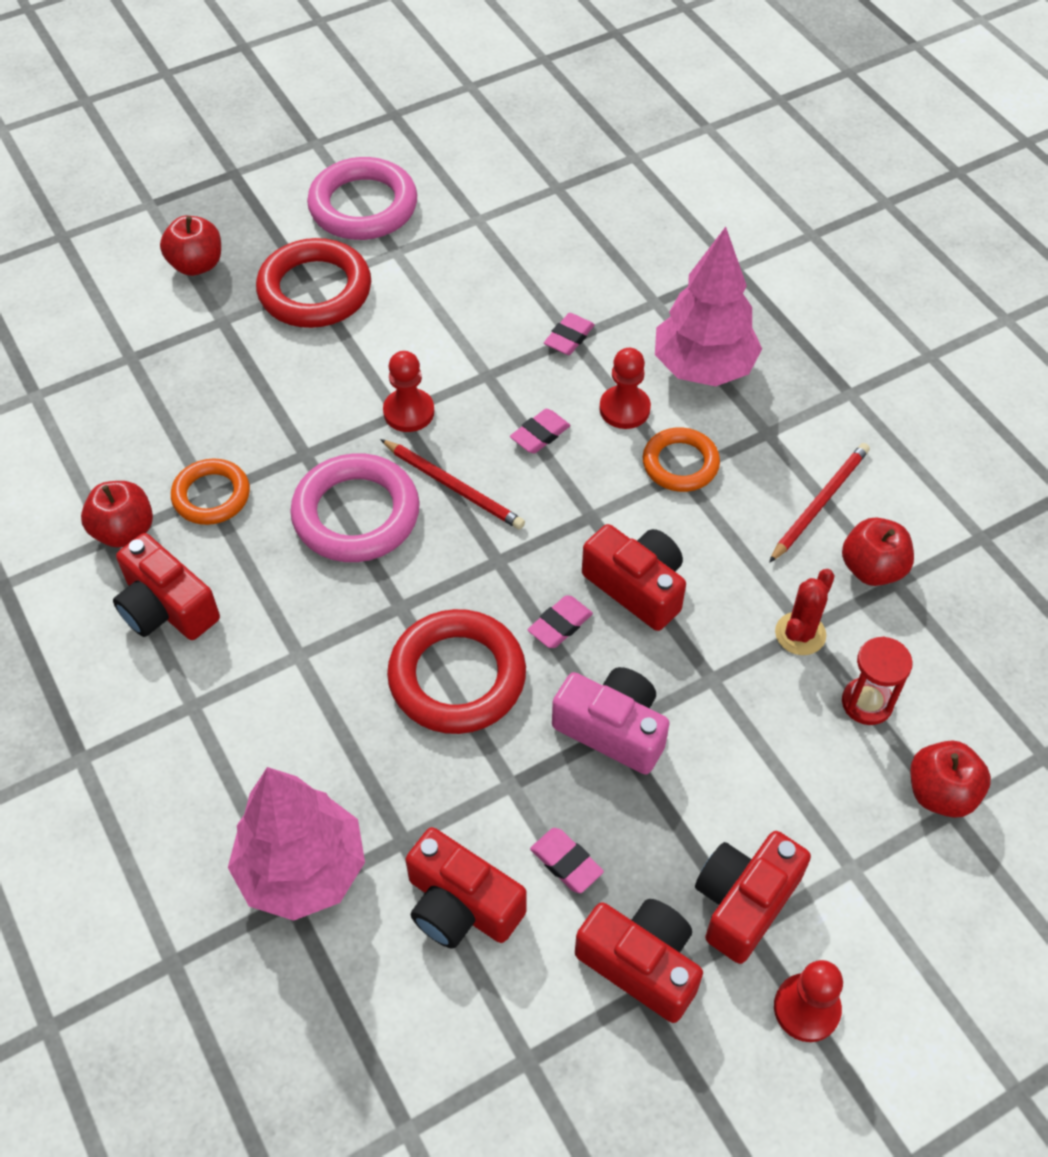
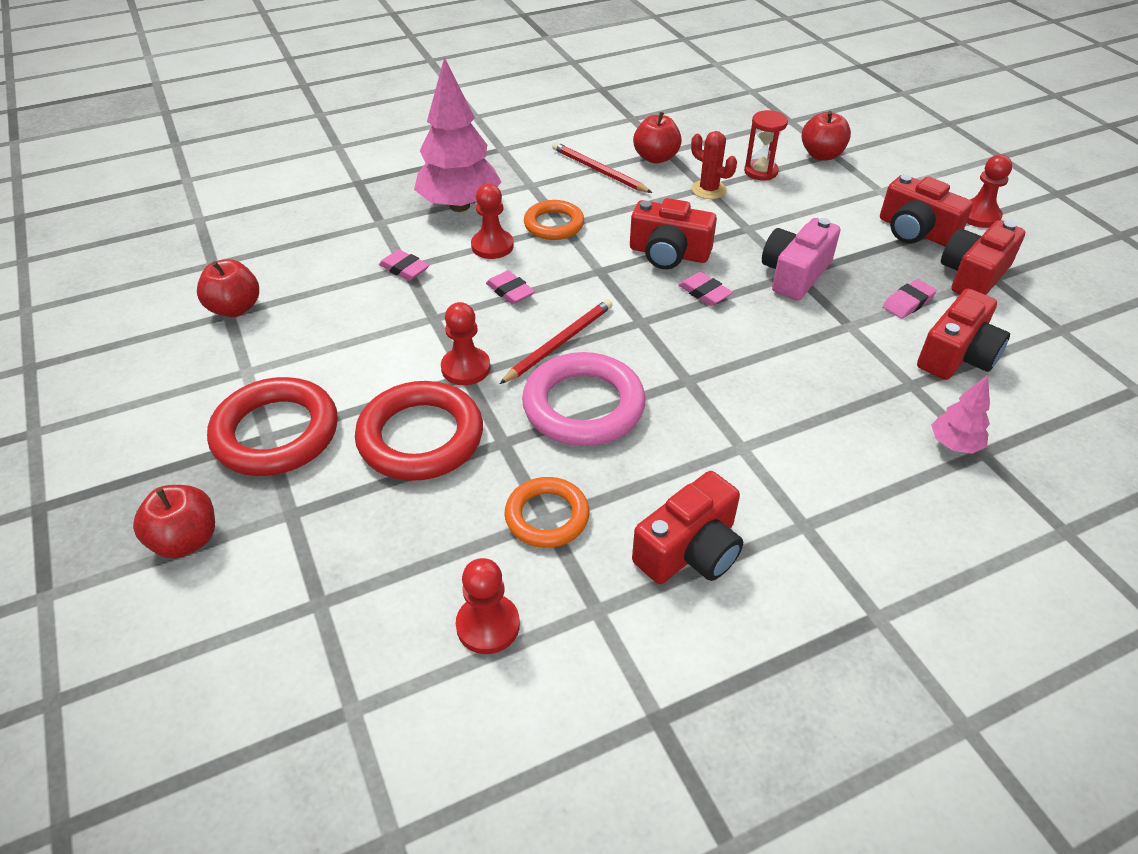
camera: 85 degrees left, 10 degrees down
red apple [81,481,153,548] -> red apple moved to [197,259,259,317]
pink tree [228,767,365,921] -> pink tree [931,375,990,454], size x0.48
pink ring [307,157,417,240] -> none
red ring [387,609,526,734] -> red ring moved to [355,381,483,481]
red camera [582,524,686,631] -> red camera turned 120 degrees counterclockwise [630,198,717,269]
none -> red pawn [456,558,520,654]

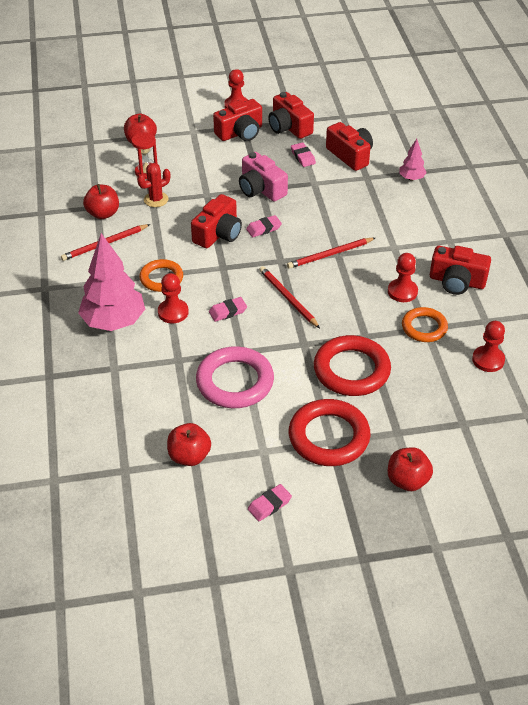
camera: 75 degrees left, 0 degrees up
pink eraser [379,250,429,281] -> pink eraser moved to [248,484,292,521]
red pawn [441,302,490,385] -> red pawn moved to [388,253,418,302]
pink ring [522,352,646,446] -> pink ring moved to [196,346,274,408]
red camera [632,471,743,584] -> red camera turned 135 degrees clockwise [430,246,491,295]
none -> red pencil [287,238,375,269]

